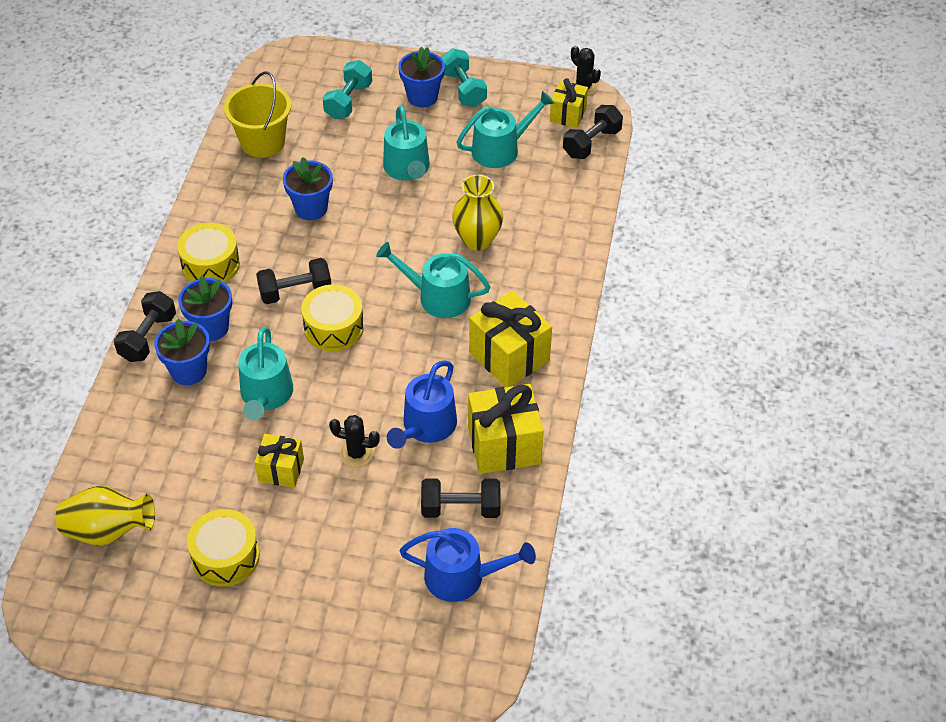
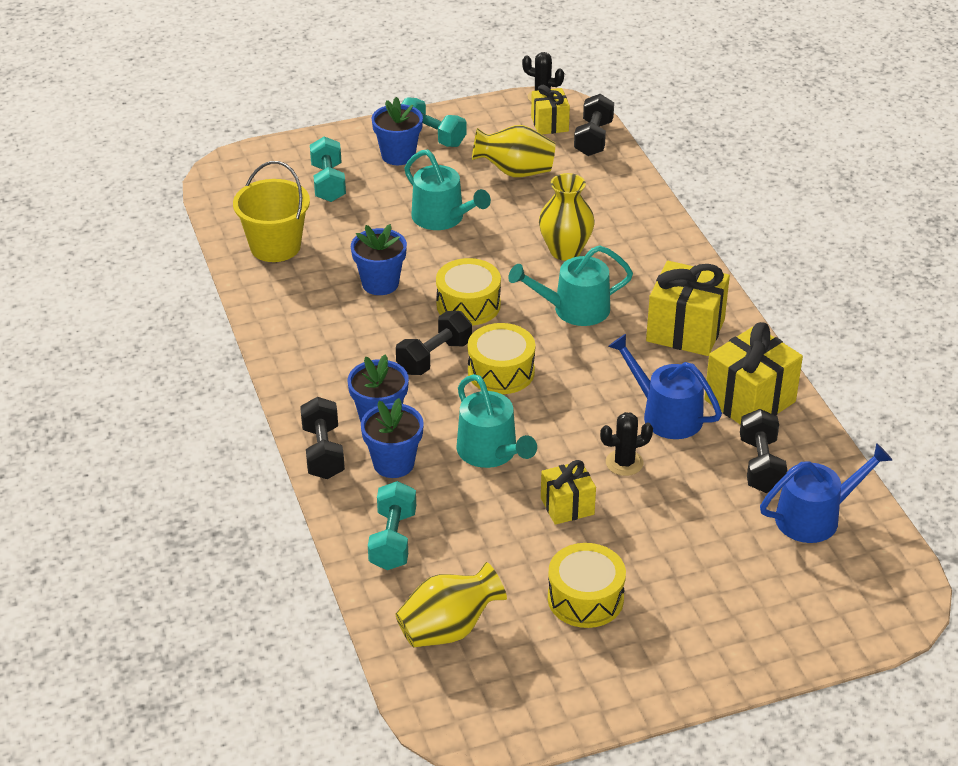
camera: 30 degrees left, 10 degrees down
yellow drum [177,223,240,283] -> yellow drum moved to [436,258,501,326]
blue watering can [387,360,457,449] -> blue watering can turned 135 degrees clockwise [608,334,722,439]
black dumbbell [421,478,500,518] -> black dumbbell turned 60 degrees counterclockwise [740,409,787,493]
turquoise watering can [456,91,554,168] -> yellow vase [472,125,556,177]
none -> turquoise dumbbell [368,481,416,570]

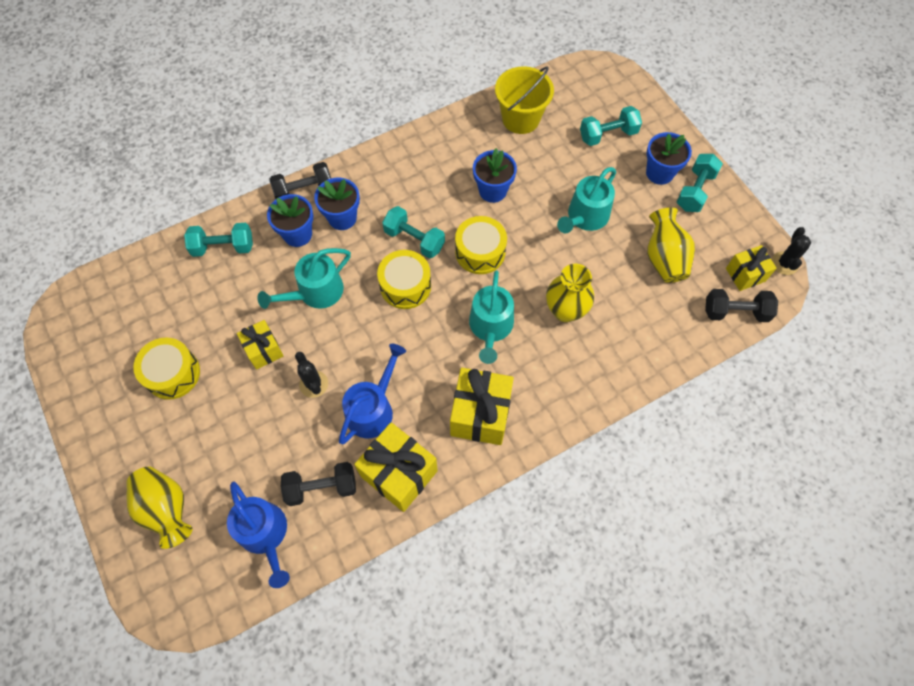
camera: 80 degrees right, 25 degrees up
yellow vase [395,562,507,648] -> yellow vase moved to [126,467,193,549]
black dumbbell [396,311,472,375] -> turquoise dumbbell [382,206,445,258]
turquoise watering can [508,245,633,326] -> turquoise watering can turned 150 degrees counterclockwise [469,270,514,364]

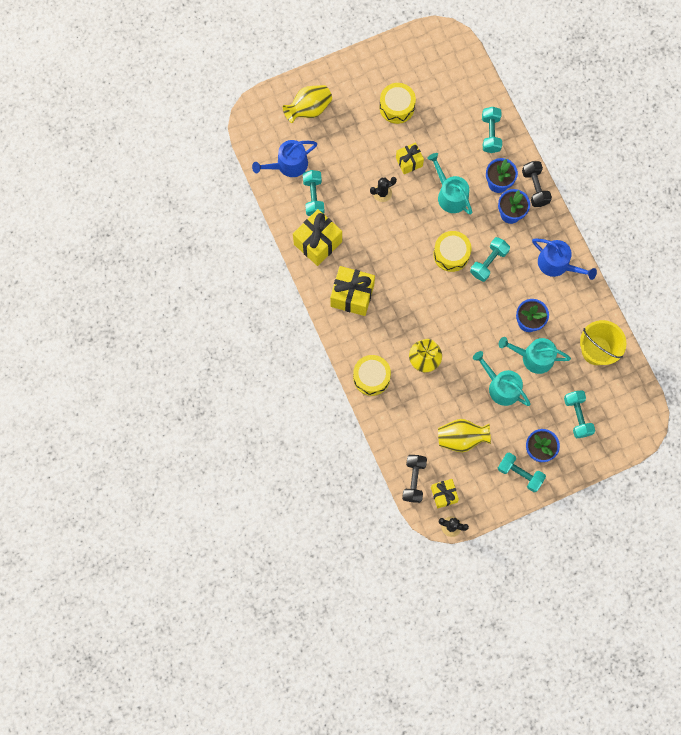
camera: 95 degrees right, 10 degrees up
black dumbbell [281,462,356,506] -> turquoise dumbbell [303,170,325,216]
blue watering can [339,344,406,444] -> blue watering can moved to [532,238,597,280]
yellow drum [455,216,507,274] -> yellow drum moved to [353,355,391,396]
turquoise watering can [469,270,514,364] -> turquoise watering can moved to [498,337,571,374]

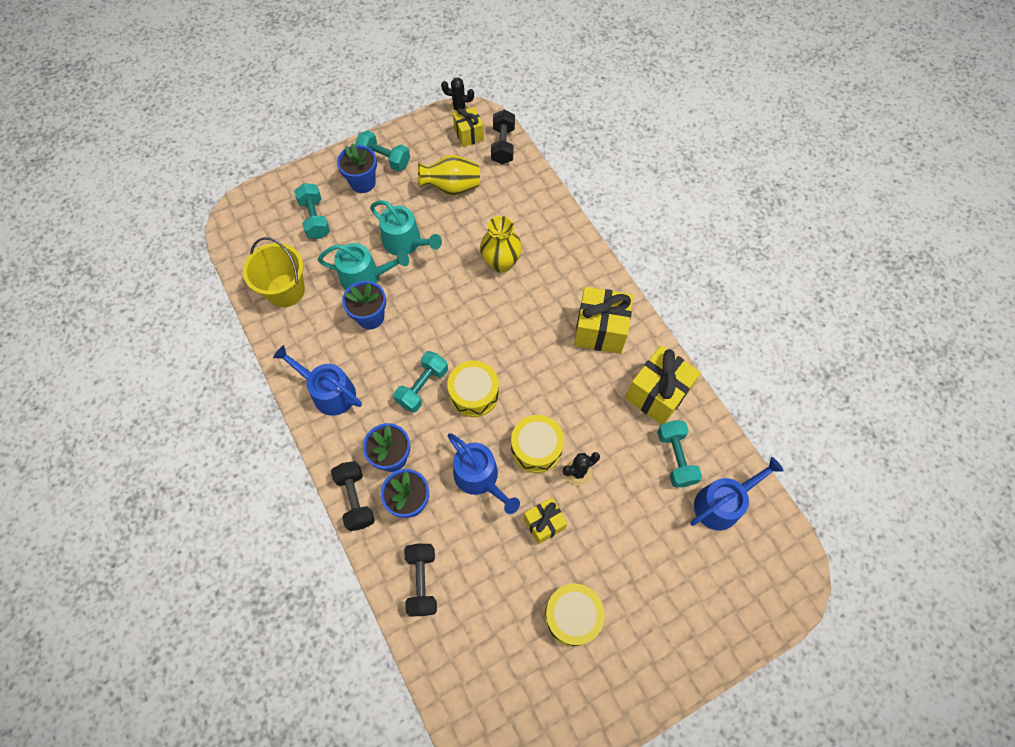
camera: 175 degrees right, 10 degrees down
yellow vase [283,85,332,123] -> none
yellow drum [353,355,391,396] -> yellow drum moved to [511,415,564,473]
turquoise watering can [427,153,473,215] -> blue watering can [448,433,520,514]
turquoise dumbbell [482,107,502,153] -> black dumbbell [404,544,437,617]

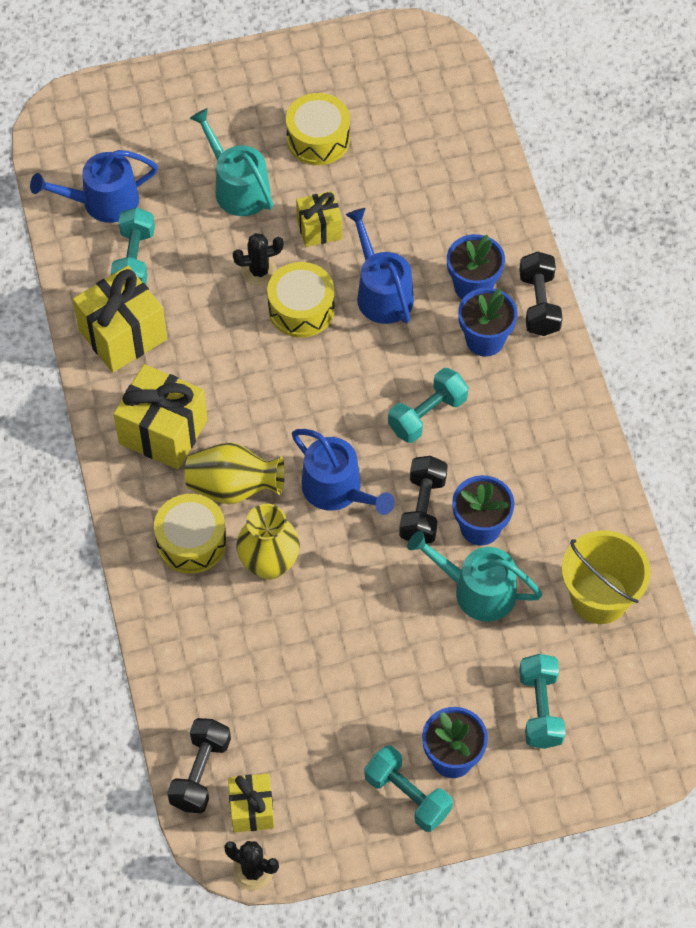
camera: 165 degrees left, 5 degrees down
blue watering can [273,345,362,416] -> blue watering can moved to [292,429,395,515]
turquoise watering can [370,200,442,256] -> turquoise watering can moved to [190,108,273,216]
black dumbbell [404,544,437,617] -> black dumbbell moved to [399,456,448,544]
yellow vase [418,155,480,196] -> yellow vase moved to [185,442,285,504]
yellow drum [447,361,499,417] -> yellow drum moved to [154,494,227,574]

